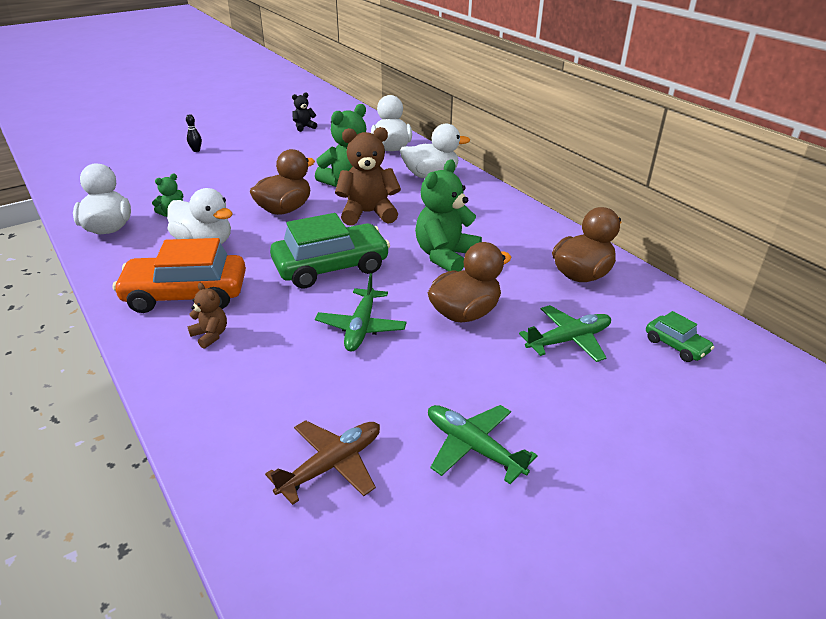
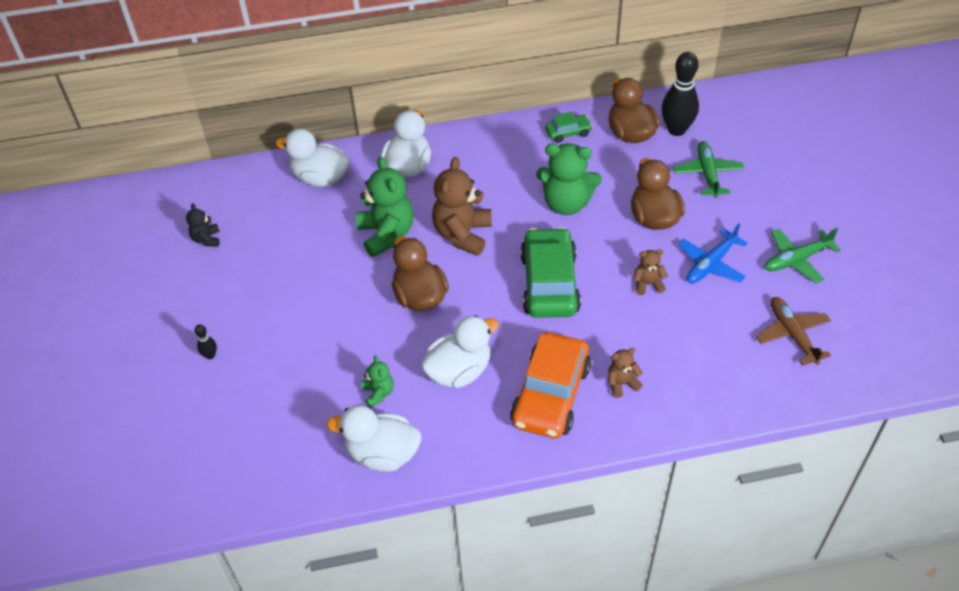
camera: 65 degrees left, 15 degrees up
green plane [315,273,407,351] -> brown teddy bear [633,249,668,295]
green teddy bear [415,159,482,271] -> green teddy bear turned 45 degrees counterclockwise [536,143,602,215]
green car [646,311,715,362] -> green car moved to [545,112,593,143]
none -> black bowling pin [661,52,699,136]
none -> blue plane [678,223,748,284]

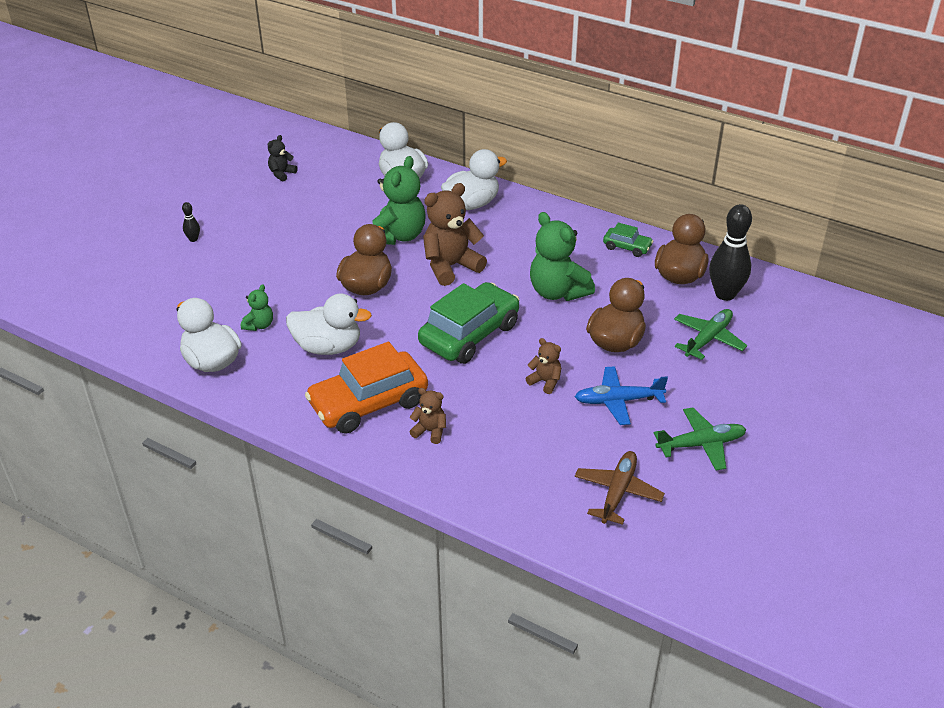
camera: 40 degrees right, 10 degrees down
green plane [765,228,841,283] -> green plane turned 150 degrees clockwise [654,407,747,471]

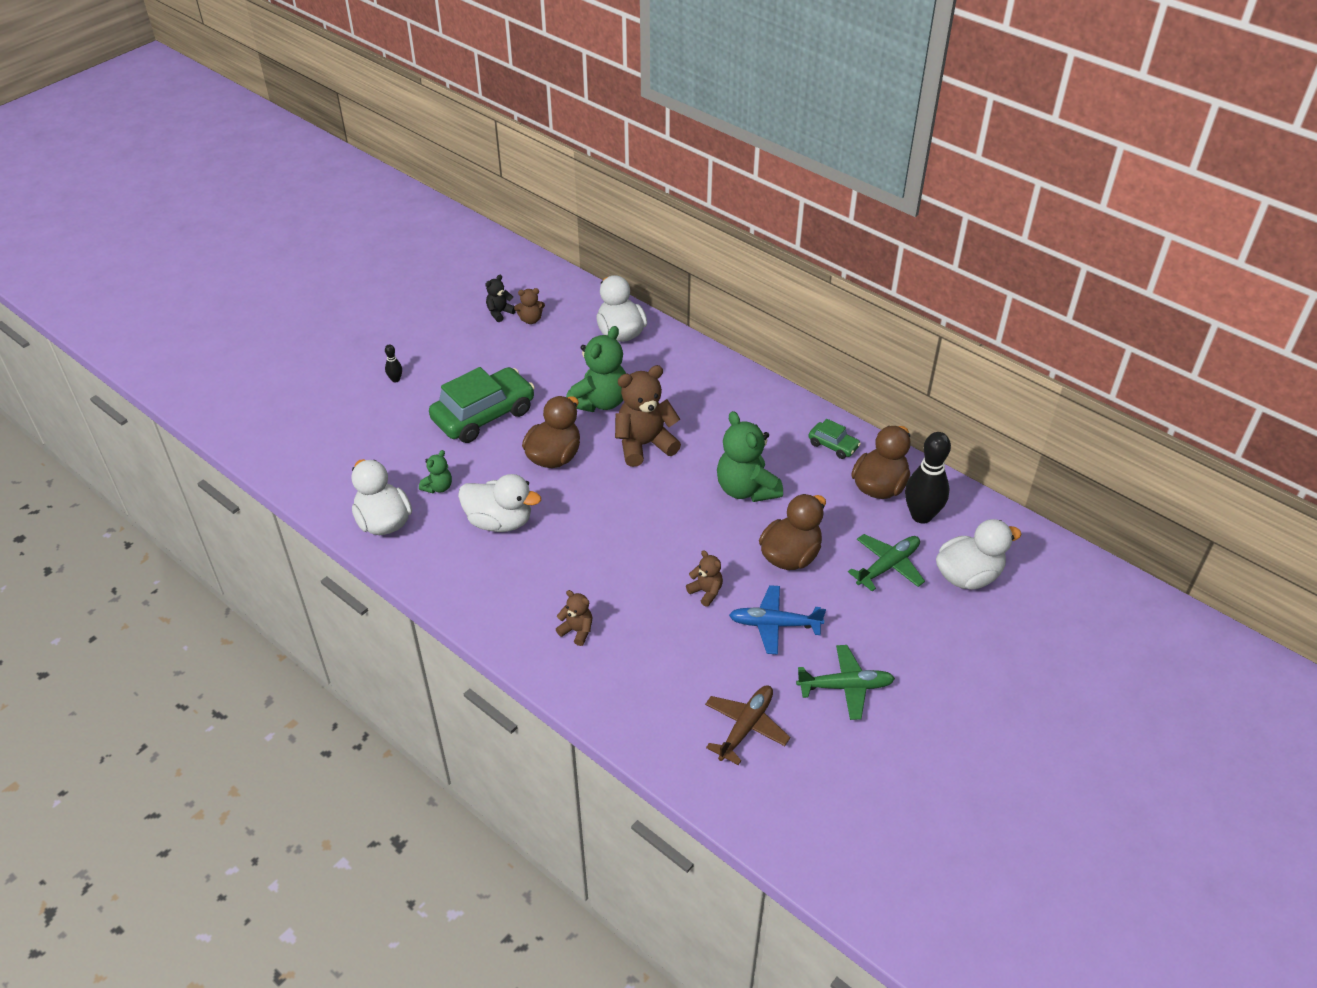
camera: 10 degrees right, 5 degrees up
orange car [305,342,428,434] -> none
green car [418,282,519,364] -> green car moved to [429,367,535,443]
white duck [441,149,507,210] -> white duck moved to [936,519,1021,589]
none -> brown teddy bear [514,288,545,324]

